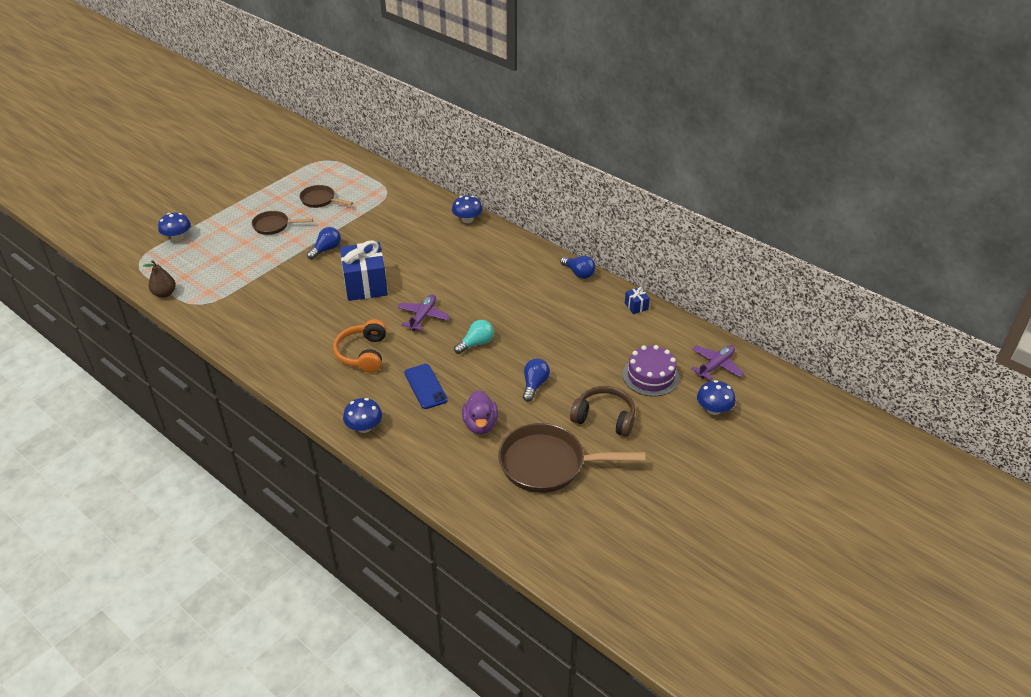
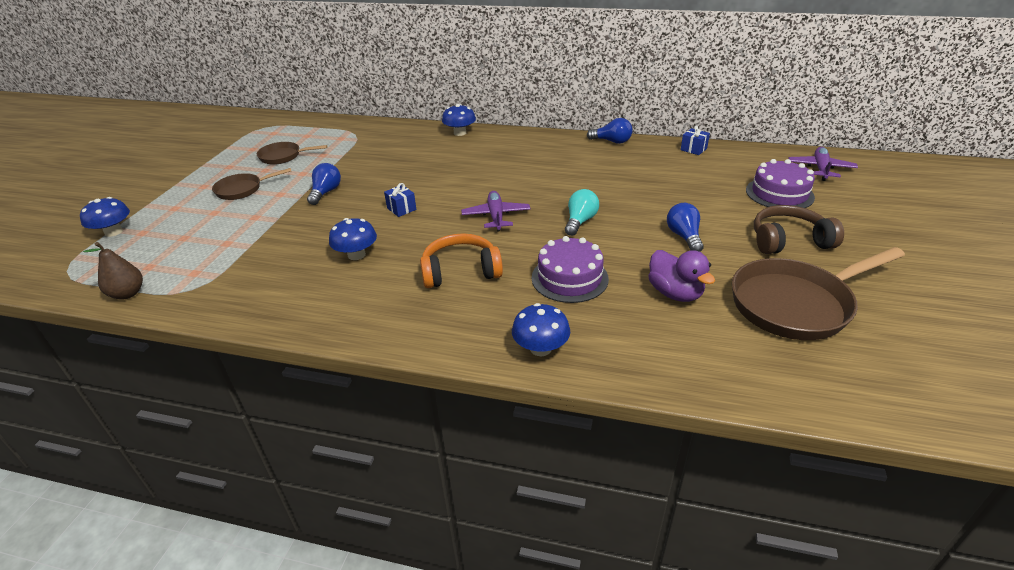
camera: 25 degrees left, 5 degrees down
orange headphones [333,319,387,373] -> orange headphones turned 105 degrees clockwise [420,233,503,288]
blue gift [340,240,388,301] -> blue gift [384,183,417,217], size x0.43
blue phone [404,364,448,409] -> purple cake [532,236,609,303]
blue mushroom [697,380,736,415] -> blue mushroom moved to [329,218,377,260]

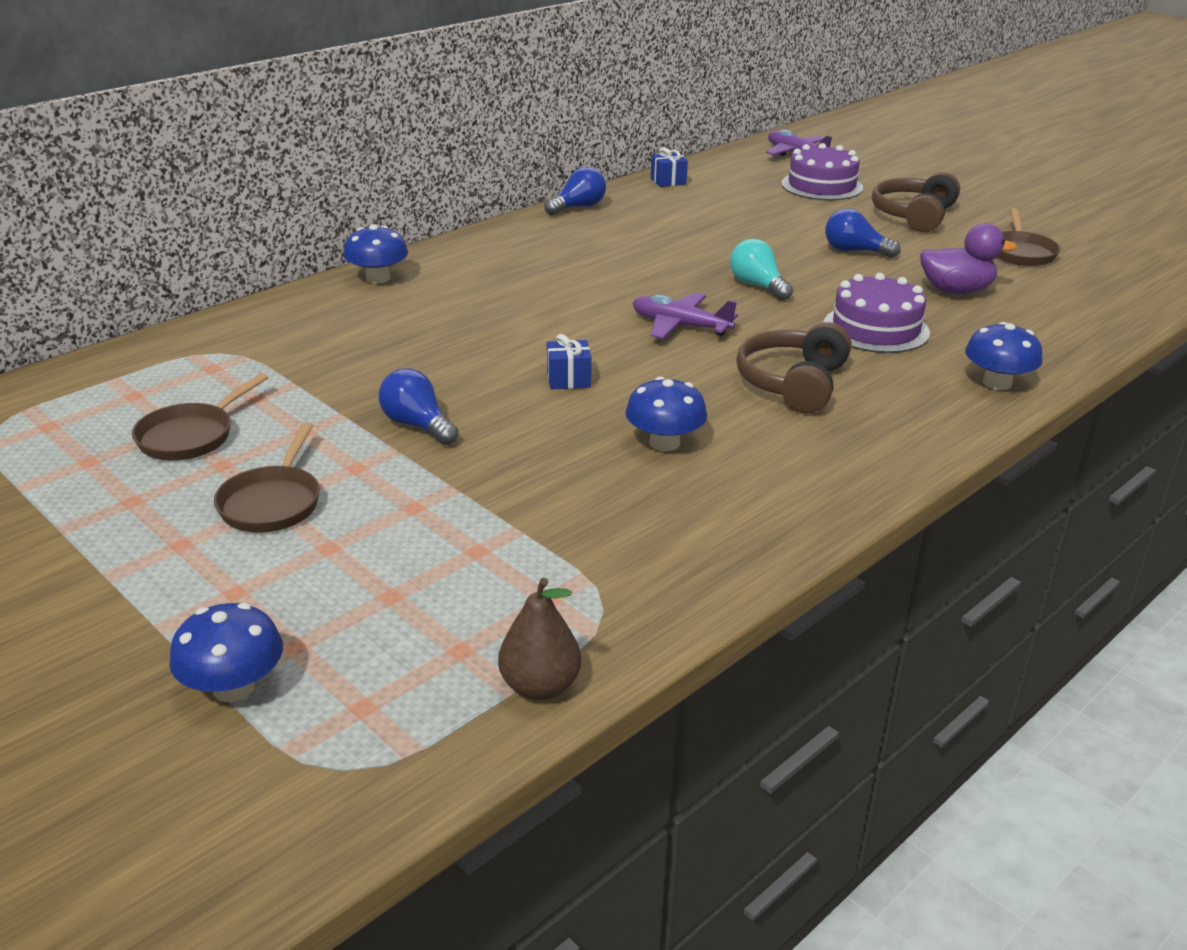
camera: 60 degrees left, 5 degrees down
orange headphones [420,233,503,288] -> brown headphones [736,322,851,413]
brown pan [732,247,905,340] -> brown pan [996,208,1061,266], size x0.55

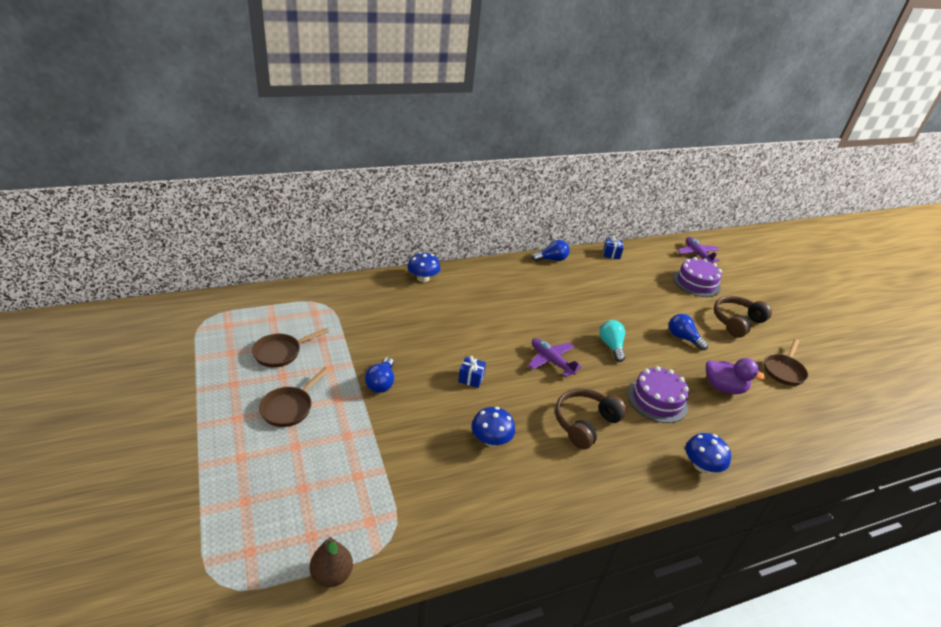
camera: 20 degrees right, 5 degrees up
blue mushroom [169,603,283,702] -> none
blue light bulb [379,368,459,445] -> blue light bulb turned 150 degrees counterclockwise [365,357,394,393]

